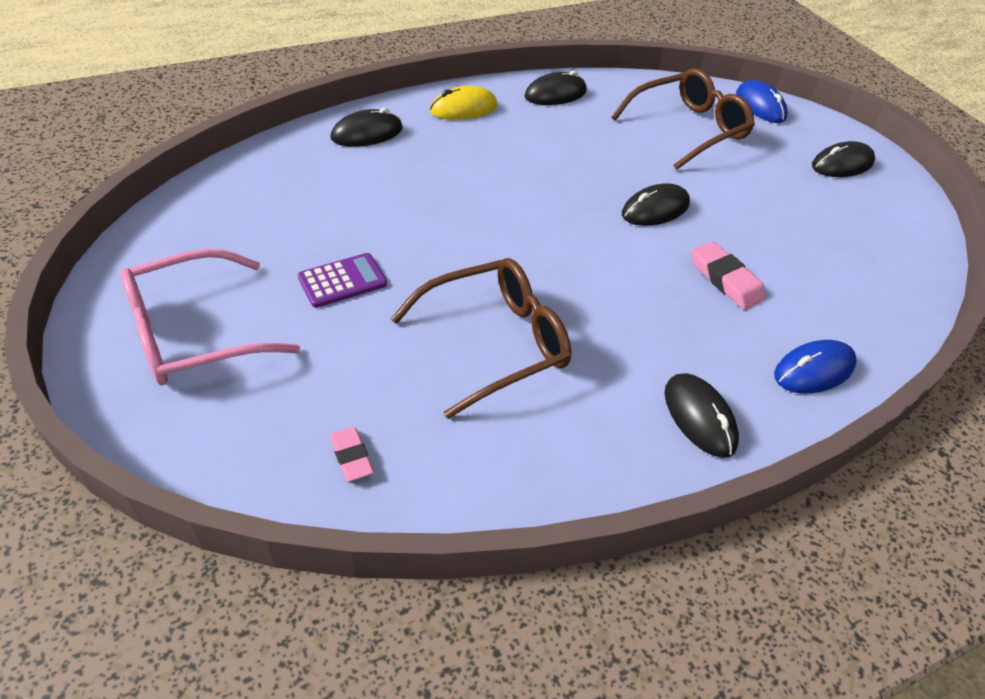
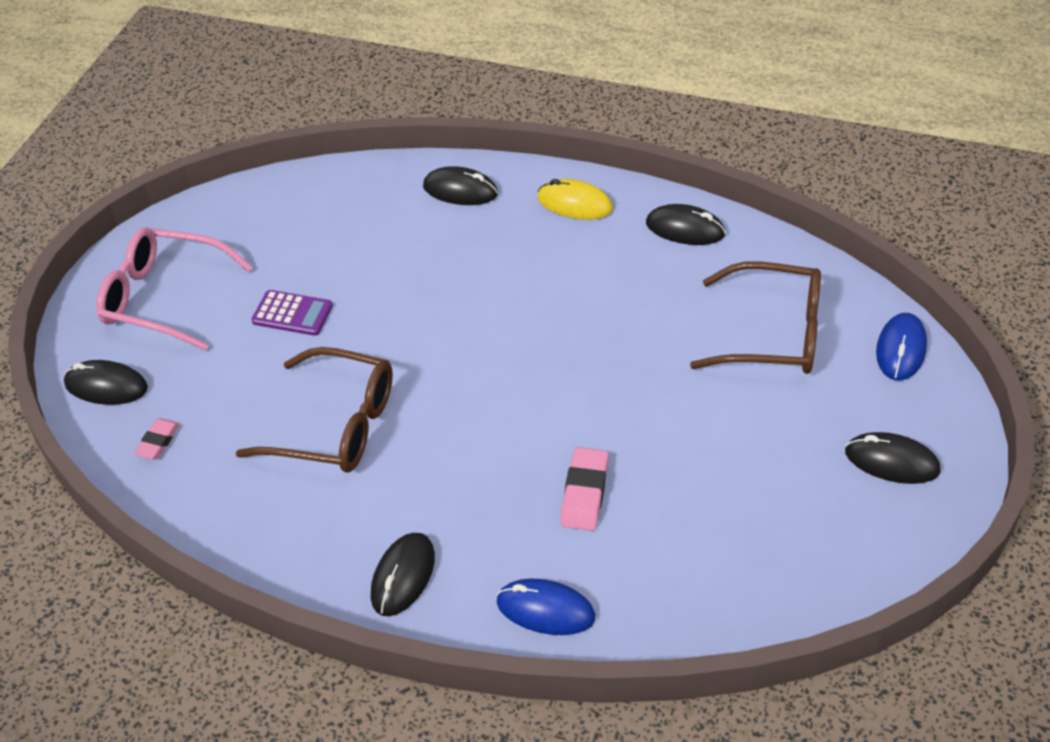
camera: 50 degrees right, 0 degrees up
black mouse [622,183,690,226] -> black mouse moved to [64,360,148,405]

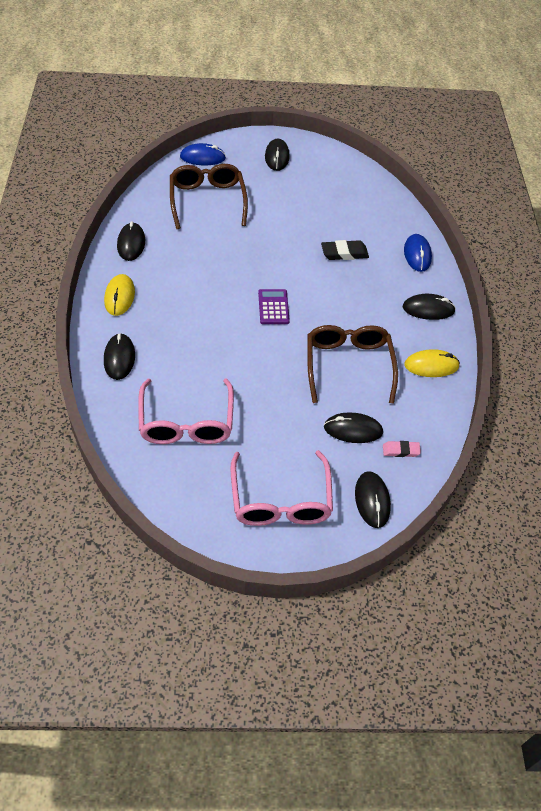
camera: 115 degrees left, 5 degrees up
purple calculator [251,290,333,336] -> purple calculator moved to [258,289,290,324]
pink eraser [560,447,609,531] -> black eraser [321,240,369,260]
none -> pink glasses [138,379,234,444]
none -> black mouse [324,412,383,443]
none -> yellow mouse [404,349,460,377]

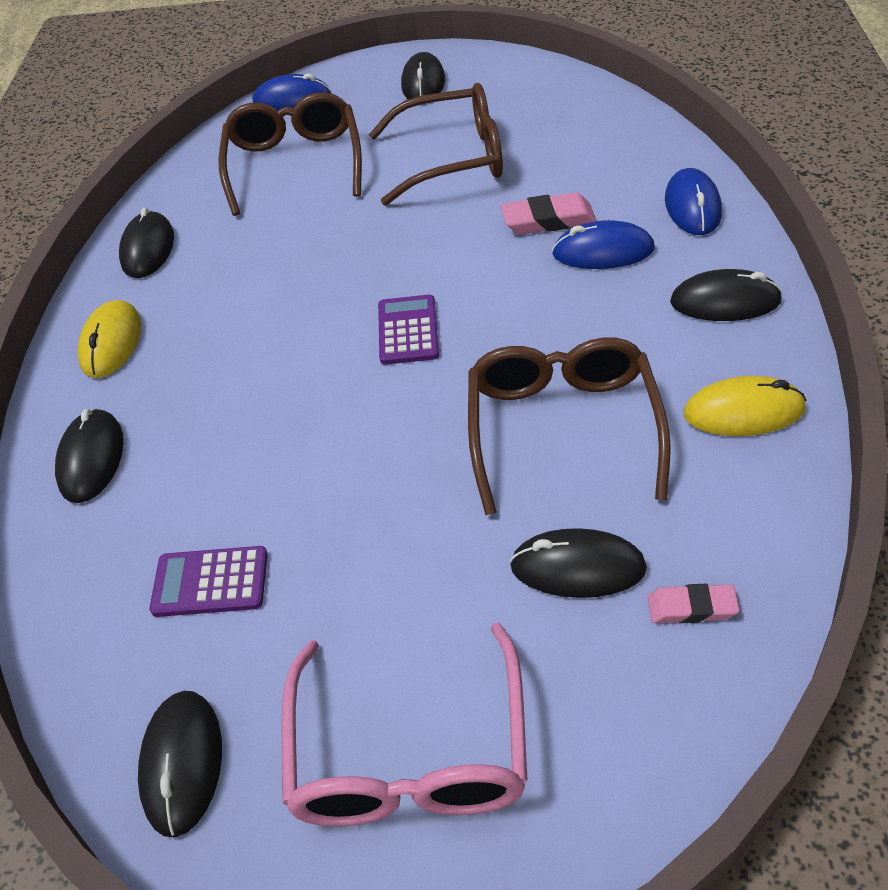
camera: 10 degrees right, 5 degrees down
pink glasses [138,379,234,444] -> purple calculator [149,546,268,617]
black eraser [321,240,369,260] -> pink eraser [501,192,597,235]
black mouse [355,471,391,528] -> black mouse moved to [138,691,222,838]
none -> brown glasses [369,83,503,206]
none -> blue mouse [552,220,655,269]

